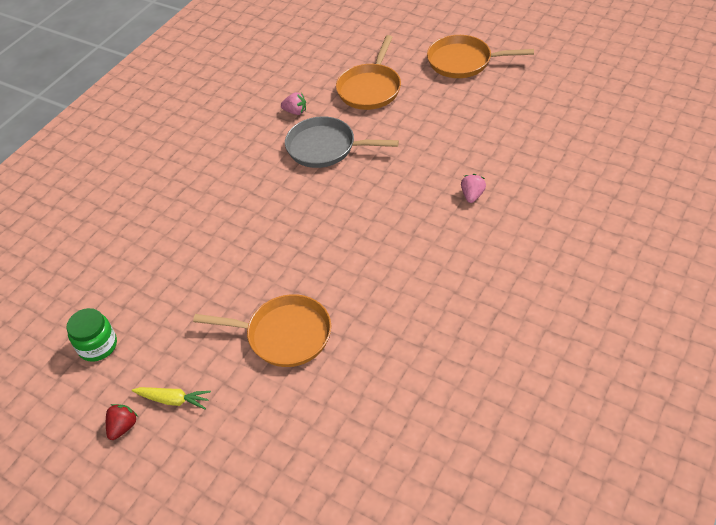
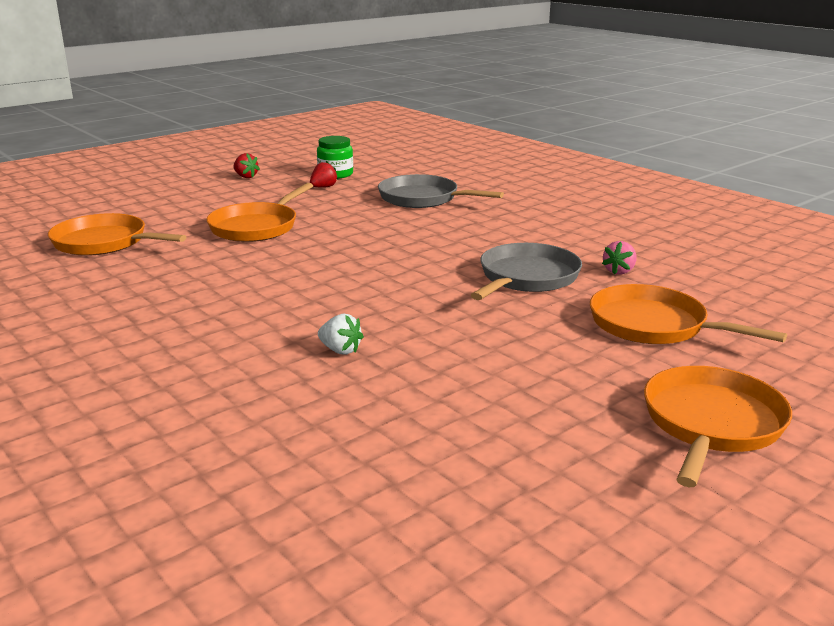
camera: 105 degrees right, 25 degrees down
yellow carrot [132,387,211,409] -> none
pink strawberry [461,174,486,203] -> white strawberry [318,314,364,355]
none -> orange pan [48,213,187,256]
none -> red strawberry [310,161,338,188]
none -> grey pan [378,174,504,208]

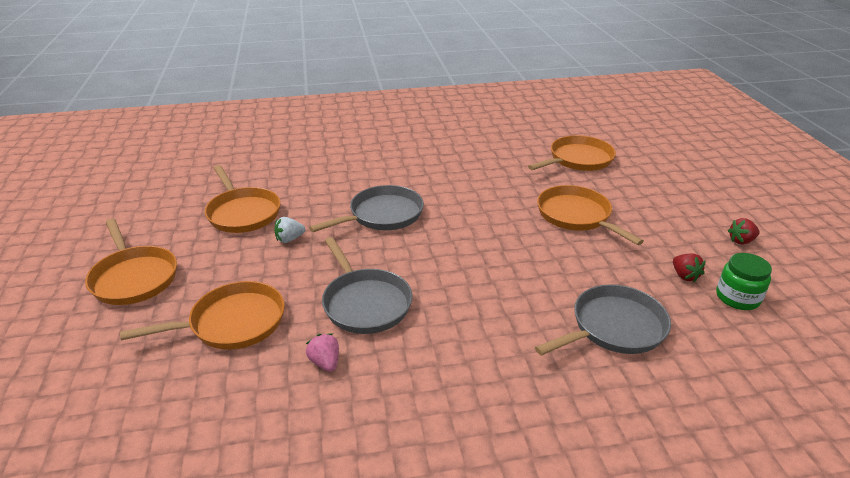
camera: 120 degrees right, 10 degrees up
white strawberry [318,314,364,355] -> white strawberry moved to [274,217,305,243]
none -> orange pan [205,165,281,233]
none -> grey pan [309,185,424,232]

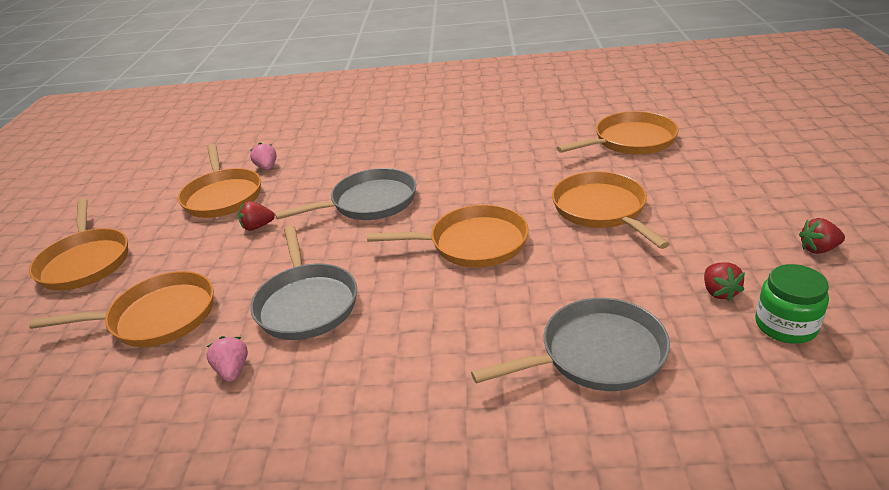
camera: 15 degrees right, 0 degrees up
white strawberry [274,217,305,243] -> red strawberry [238,201,275,231]
none -> pink strawberry [250,143,276,170]
none -> orange pan [367,204,529,268]

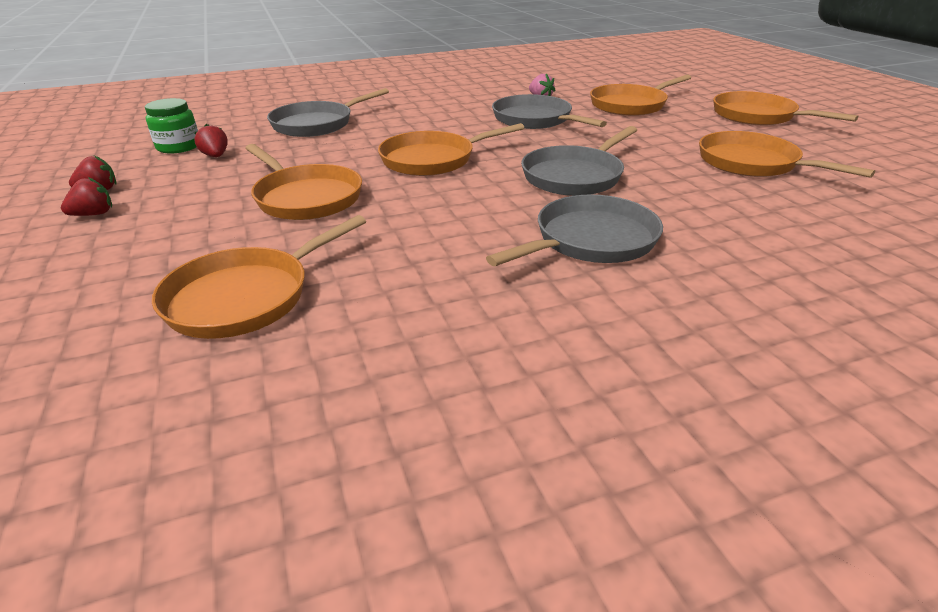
camera: 155 degrees right, 0 degrees up
red strawberry [238,201,275,231] -> red strawberry moved to [61,177,112,216]
pink strawberry [250,143,276,170] -> none
none -> grey pan [486,195,663,266]

